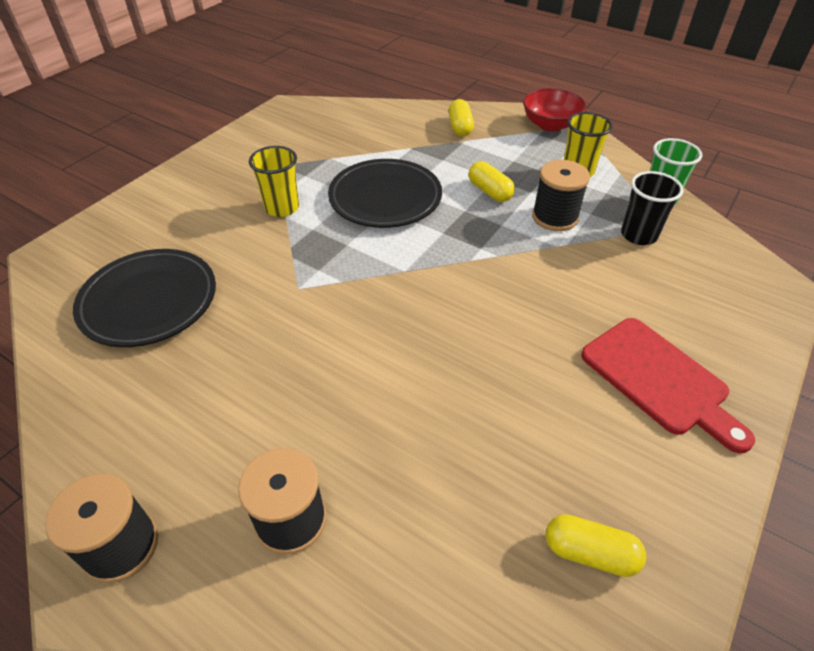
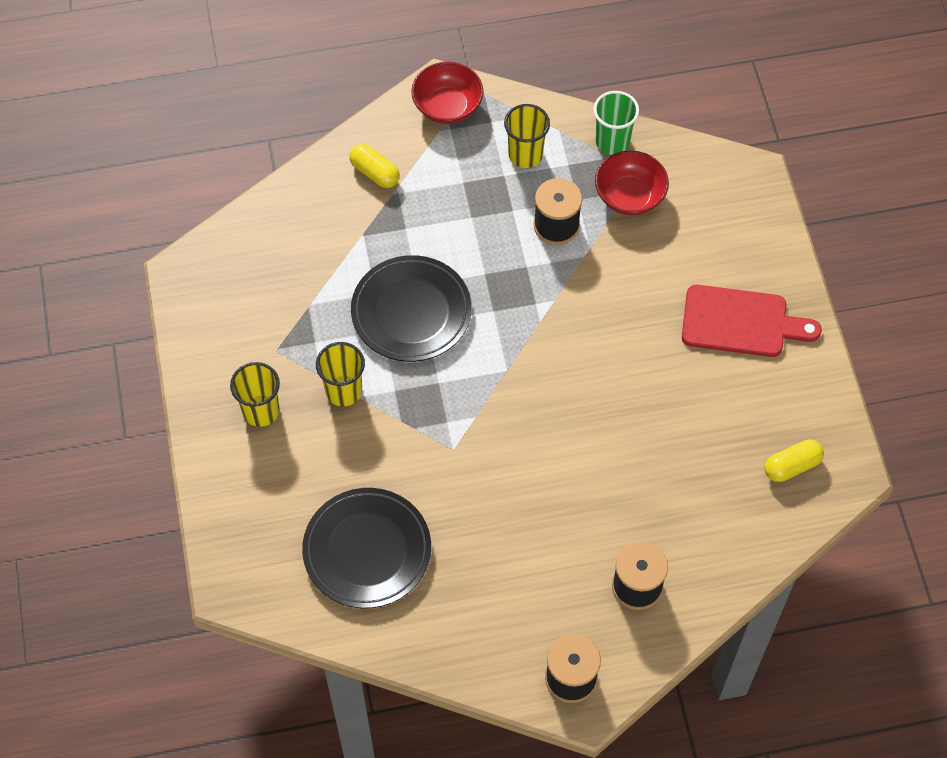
camera: 45 degrees left, 15 degrees up
yellow capsule [469,161,515,202] -> none
black cup [621,171,684,245] -> red bowl [595,151,669,216]
none -> yellow cup [230,362,280,427]

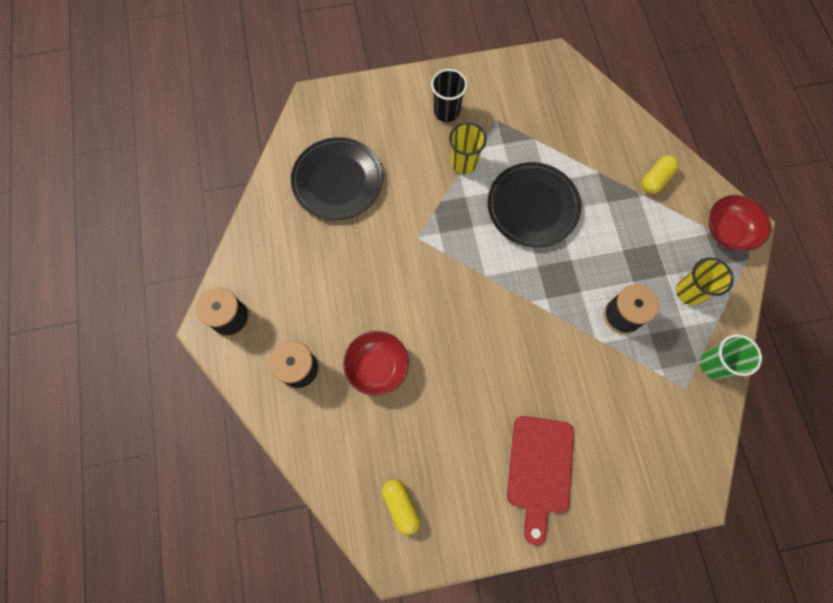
camera: 90 degrees right, 10 degrees up
yellow cup [230,362,280,427] -> black cup [431,69,467,122]
red bowl [595,151,669,216] -> red bowl moved to [343,331,409,396]

